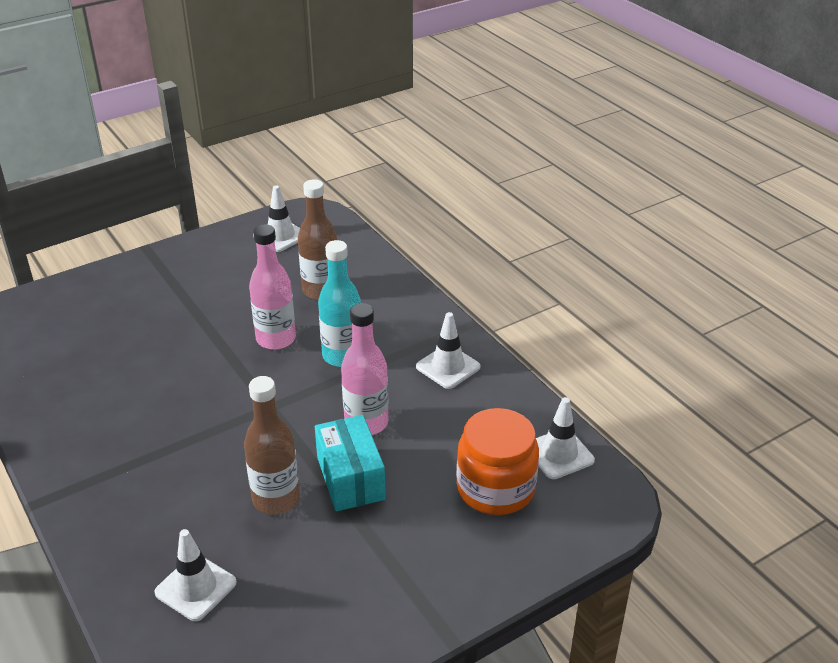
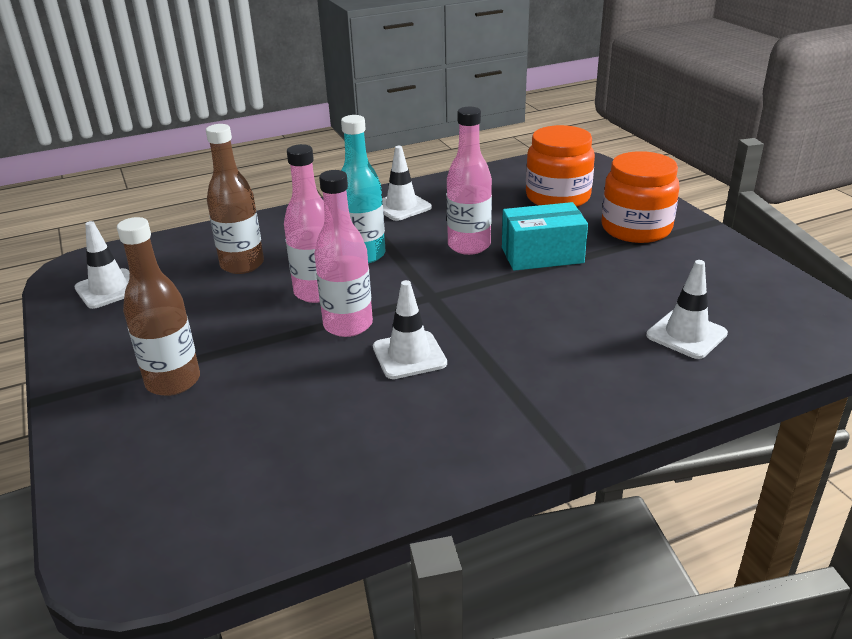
camera: 80 degrees left, 5 degrees down
brown bottle [244,376,300,515] -> brown bottle moved to [117,217,200,396]
white traffic cone [536,397,595,479] -> white traffic cone moved to [373,280,447,379]
none -> pink bottle [314,170,373,337]
none -> orange jar [601,151,680,243]

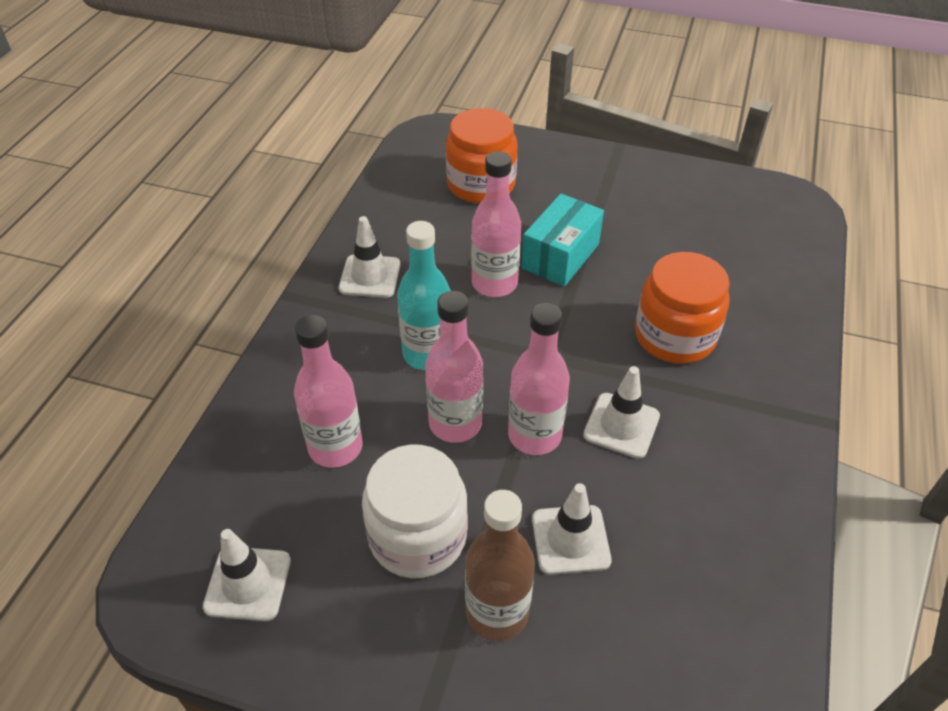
camera: 50 degrees left, 15 degrees up
brown bottle [206,124,264,274] -> pink bottle [294,315,363,468]
orange jar [601,151,680,243] -> orange jar moved to [635,252,730,364]
white traffic cone [646,260,728,359] -> white traffic cone moved to [532,483,612,575]
none -> white jar [362,445,468,578]

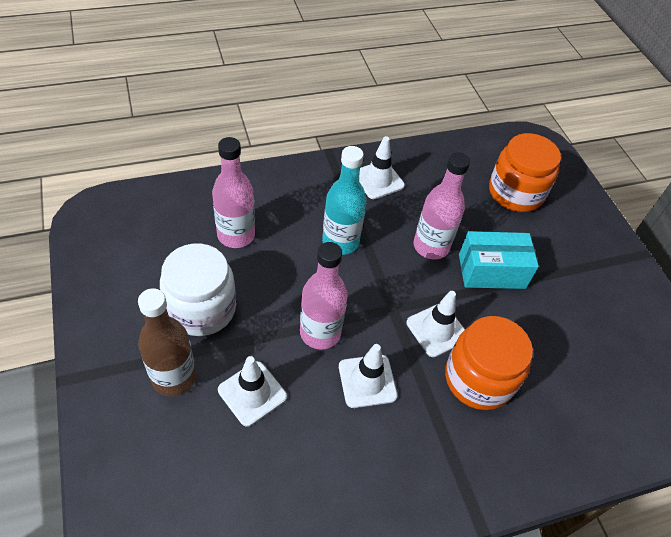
camera: 50 degrees right, 5 degrees up
white traffic cone [203,529,291,621] -> white traffic cone moved to [406,291,465,357]
pink bottle [425,291,483,443] -> none

